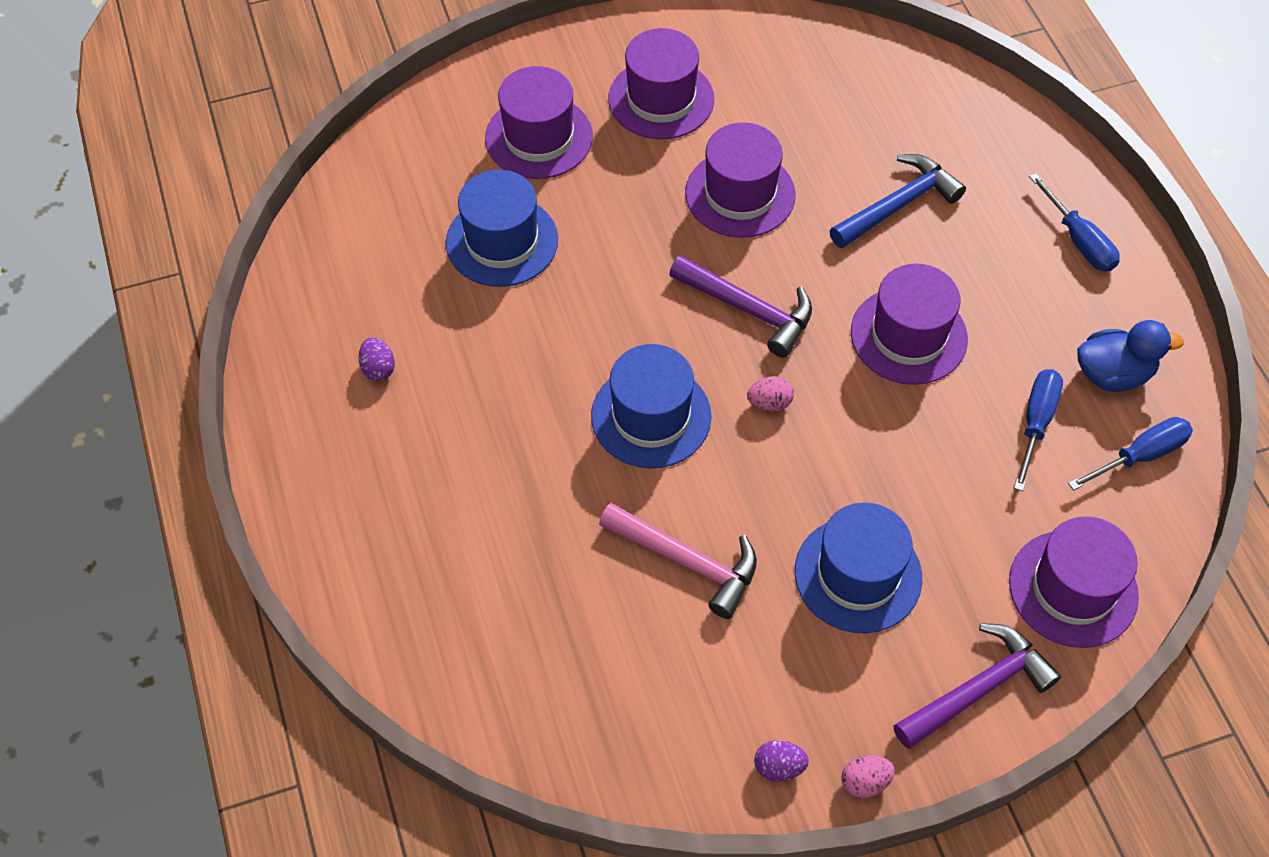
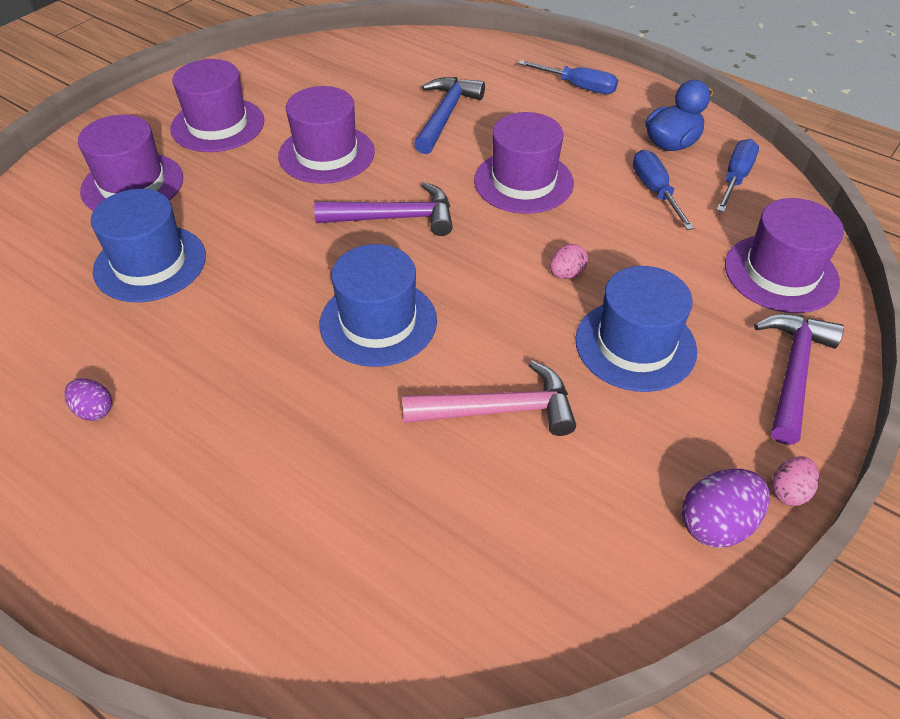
camera: 35 degrees left, 10 degrees down
pink egg [747,376,794,412] -> pink egg moved to [550,244,588,279]
purple egg [754,740,809,781] -> purple egg [682,469,769,548], size x1.63

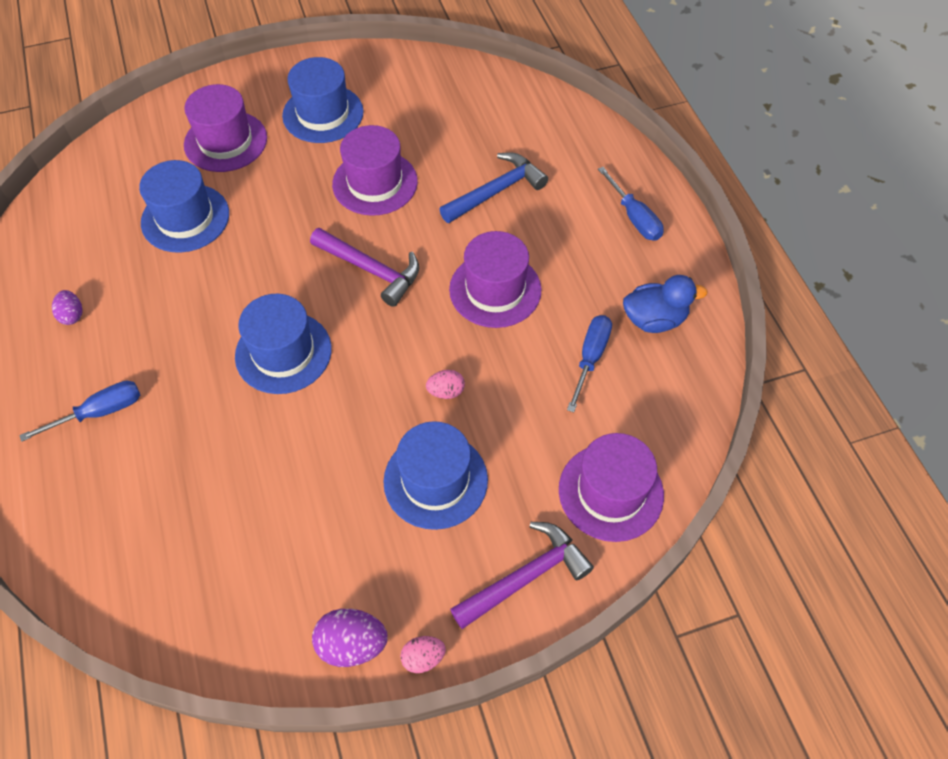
camera: 35 degrees right, 10 degrees up
purple hat [171,59,264,152] -> blue hat [282,57,364,143]
pink hammer [402,361,576,436] -> none
blue screwdriver [717,139,759,212] -> blue screwdriver moved to [19,381,140,442]

